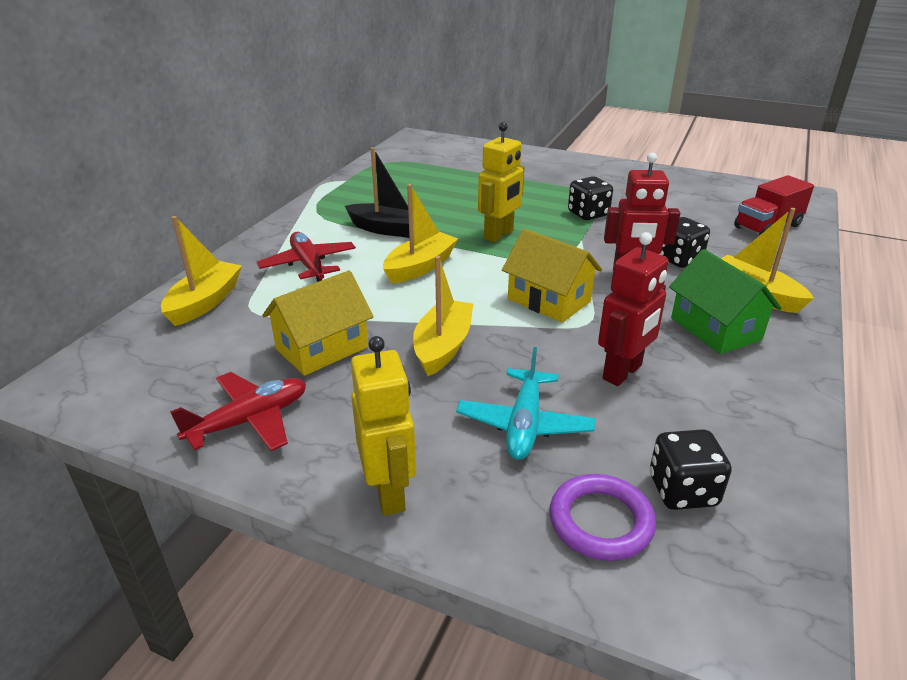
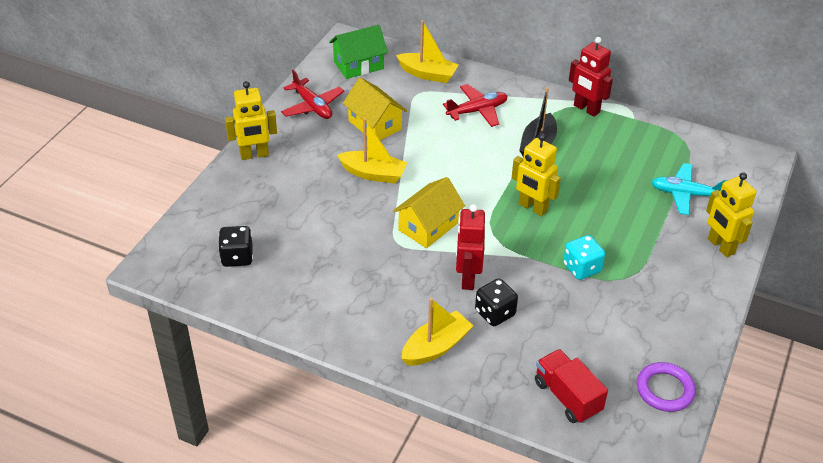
camera: 90 degrees right, 10 degrees up
yellow boat [383,184,458,284] -> none
turquoise plane [456,347,595,460] -> turquoise plane moved to [651,163,728,215]
purple ring [549,474,656,561] -> purple ring moved to [637,362,696,412]
black dice [568,176,613,220] -> turquoise dice [563,235,605,280]
red robot [598,232,669,386] -> red robot moved to [569,37,613,117]
green house [669,249,782,354] -> green house moved to [329,25,388,79]
none -> yellow robot [706,172,756,257]

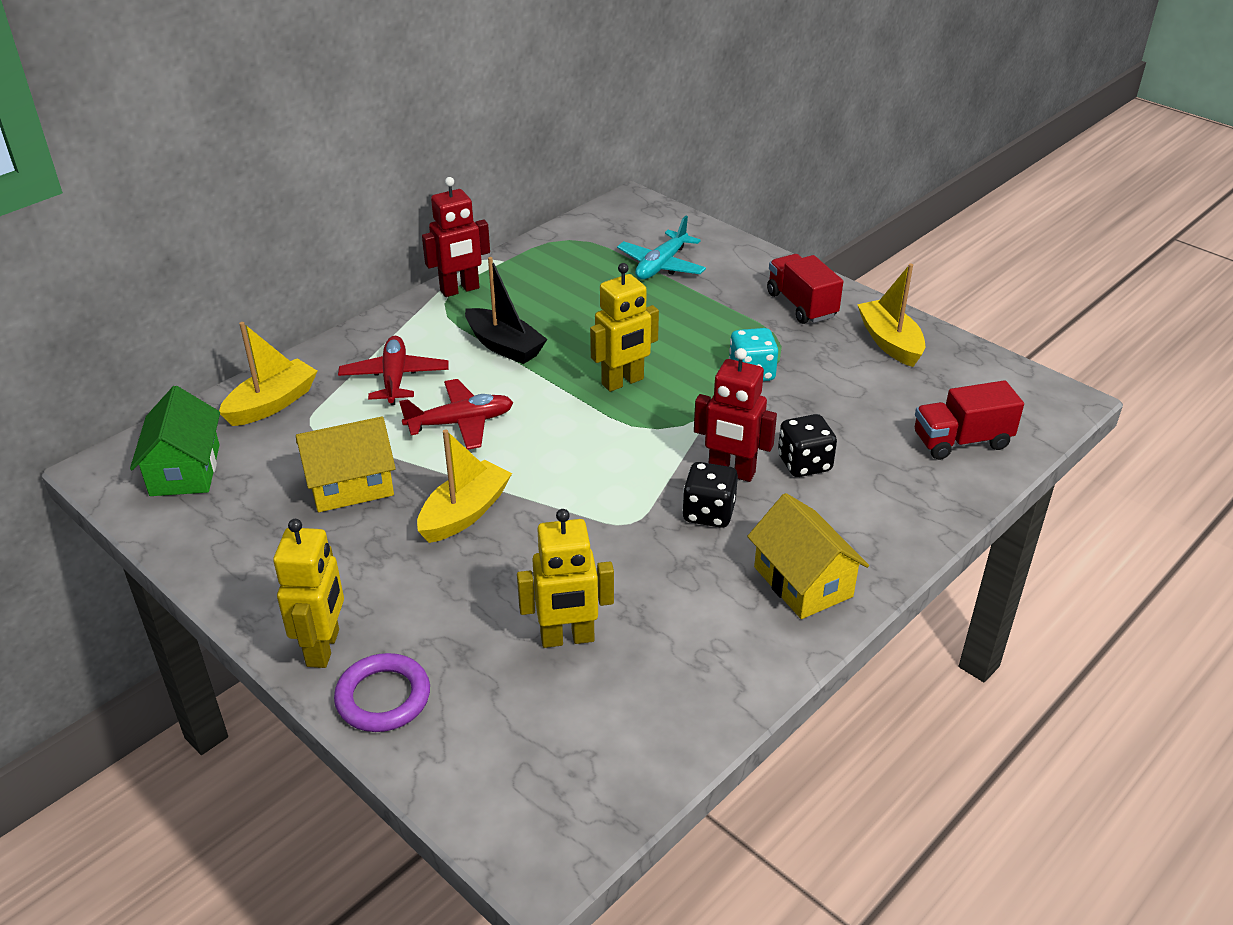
camera: 70 degrees left, 5 degrees down
black dice [218,226,253,267] -> black dice moved to [682,462,738,528]
red plane [281,69,344,119] -> red plane moved to [399,379,513,450]
yellow house [393,177,465,248] -> yellow house moved to [747,493,869,619]
yellow boat [401,298,473,366] -> yellow boat moved to [857,263,925,367]
purple ring [637,362,696,412] -> purple ring moved to [334,653,430,732]
yellow robot [706,172,756,257] -> yellow robot moved to [517,509,614,648]
none -> red truck [767,254,843,324]

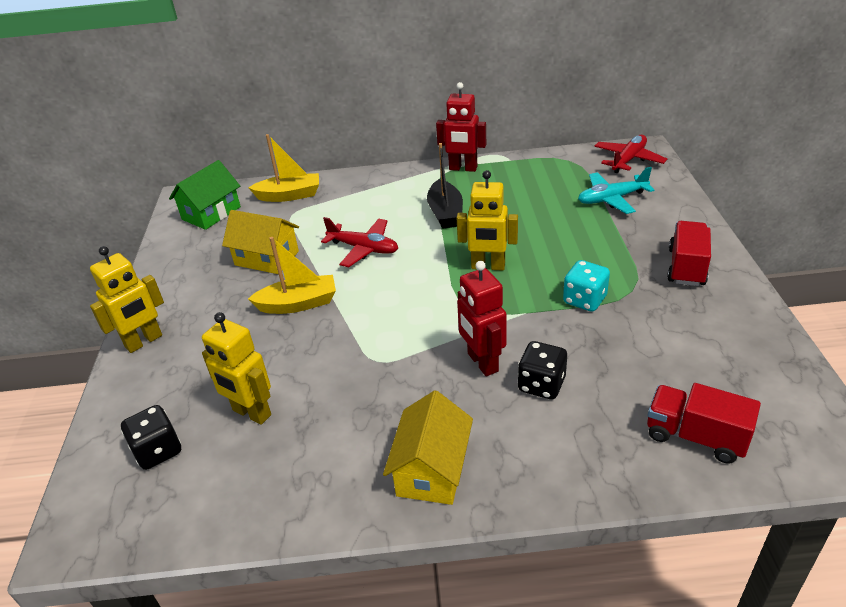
camera: 45 degrees right, 0 degrees up
purple ring [334,653,430,732] -> none
red plane [338,336,449,405] -> red plane moved to [594,135,667,173]
black dice [682,462,738,528] -> black dice moved to [121,405,181,470]
yellow boat [857,263,925,367] -> none

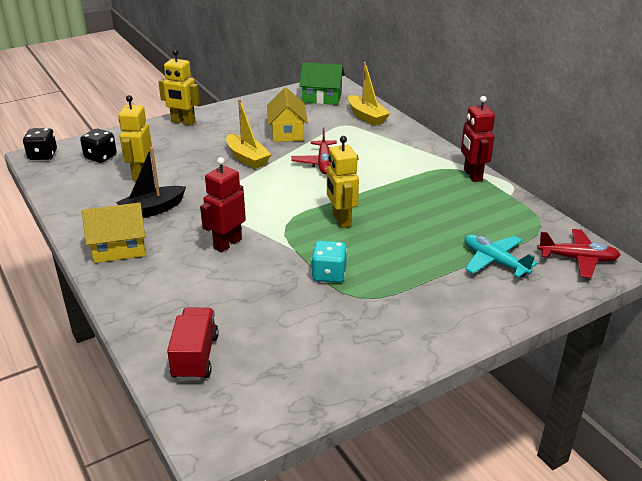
camera: 60 degrees right, 5 degrees down
black boat [427,143,463,229] -> black boat moved to [116,147,186,218]
black dice [518,341,567,399] -> black dice moved to [23,128,57,160]
red truck [667,221,711,286] -> none

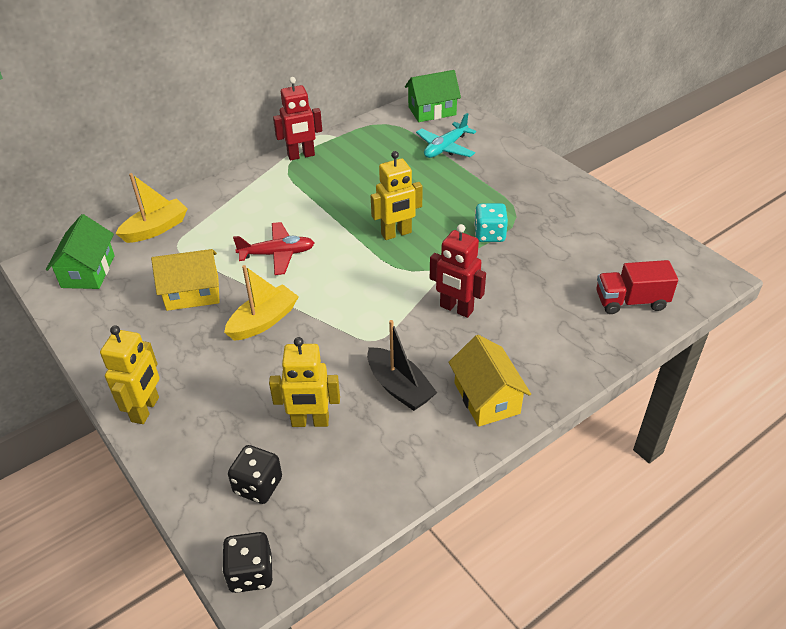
camera: 95 degrees left, 10 degrees up
red plane [538,229,620,278] -> green house [405,70,461,122]

